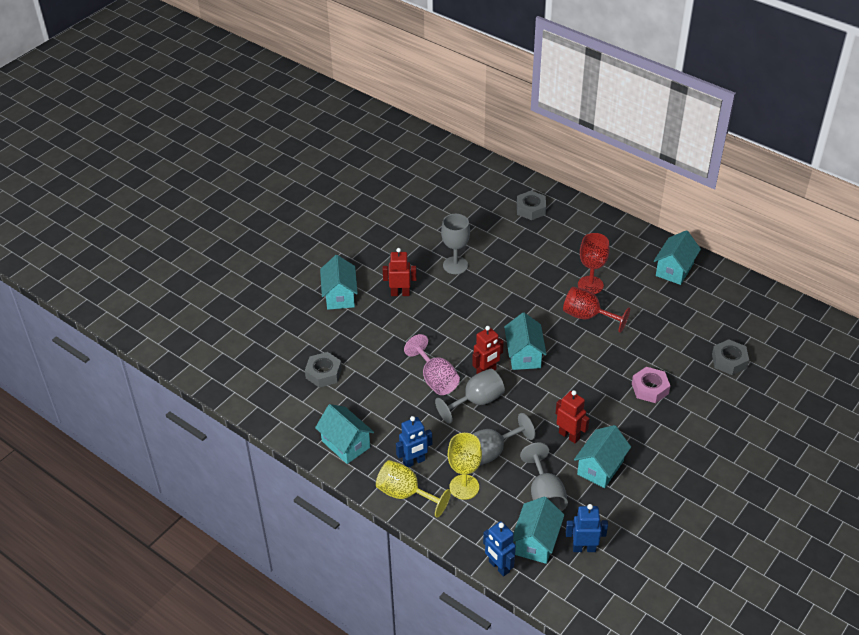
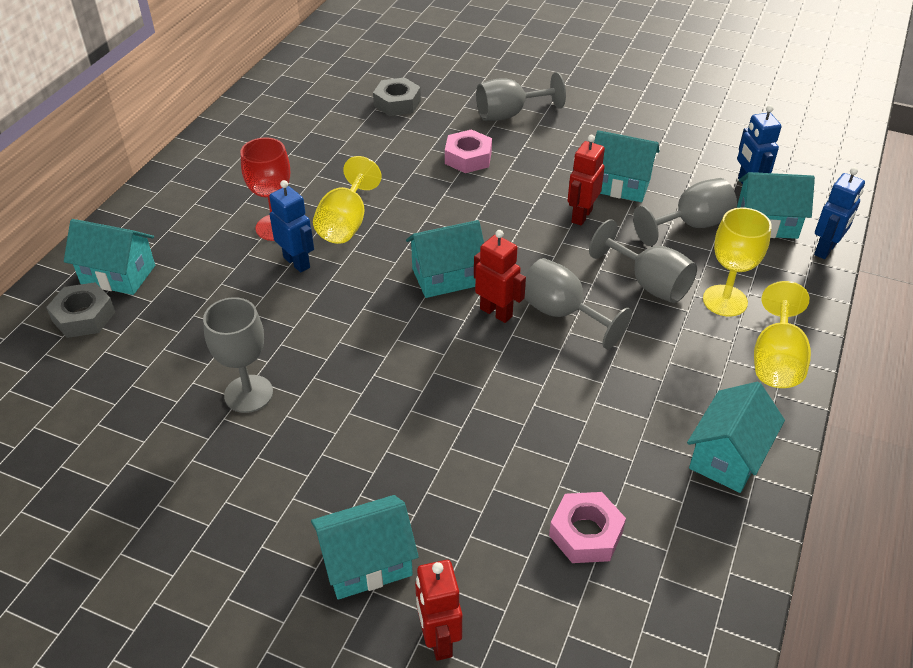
camera: 105 degrees left, 0 degrees up
grey nut [305,352,342,388] -> pink nut [549,492,626,563]
red robot [383,248,417,296] -> red robot moved to [415,560,462,661]
blue robot [396,416,432,468] -> blue robot moved to [269,180,314,272]
pink goblet [404,334,460,395] -> none
red goblet [563,287,630,333] -> yellow goblet [313,156,382,244]
turquoise house [654,230,701,285] -> turquoise house moved to [64,219,155,295]
none -> grey goblet [476,72,566,121]

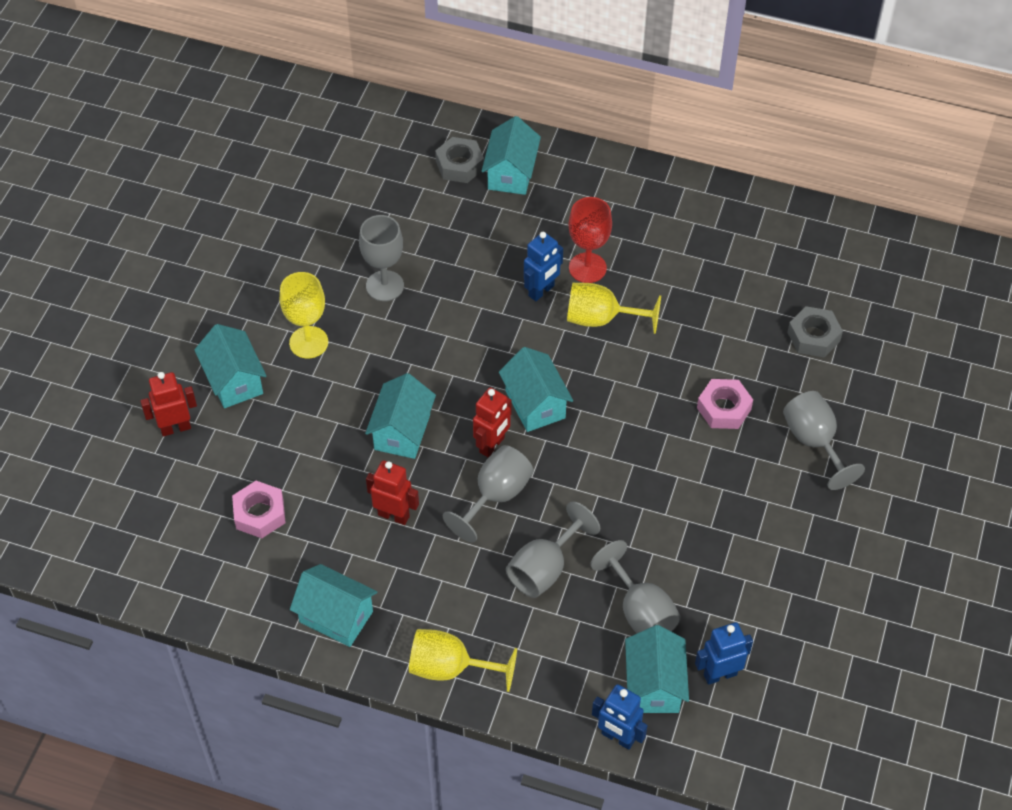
camera: 85 degrees right, 10 degrees up
red robot [567,135,605,226] -> red robot moved to [366,460,419,525]
turquoise house [594,130,660,202] -> turquoise house moved to [365,373,436,459]
yellow goblet [703,207,772,317] -> yellow goblet moved to [280,272,328,358]

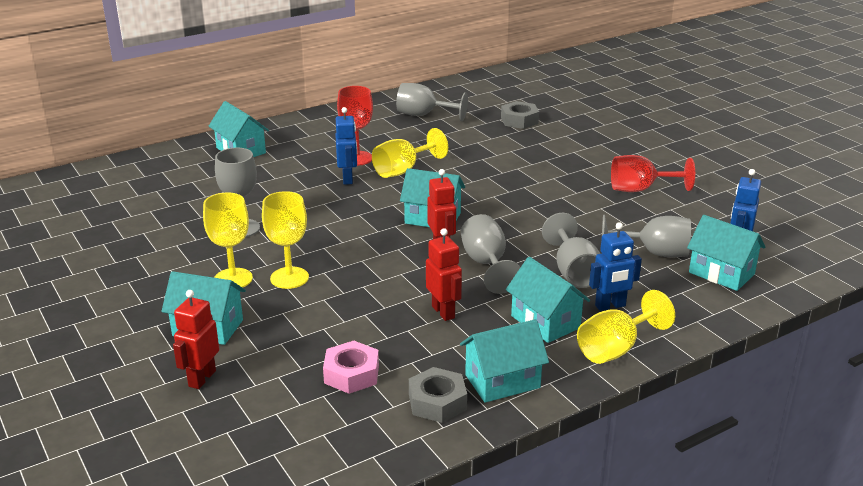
camera: 50 degrees left, 25 degrees down
turquoise house [365,373,436,459] -> turquoise house moved to [506,257,590,343]
red robot [366,460,419,525] -> red robot turned 90 degrees clockwise [426,228,462,321]
grey nut [435,137,484,183] -> grey nut moved to [409,367,467,423]
blue robot [592,684,648,750] -> blue robot moved to [589,222,642,311]
pink nut [697,379,753,429] -> none
grey goblet [783,391,865,490] -> grey goblet moved to [396,83,468,121]
none -> yellow goblet [262,191,309,289]
none -> red goblet [611,155,695,192]

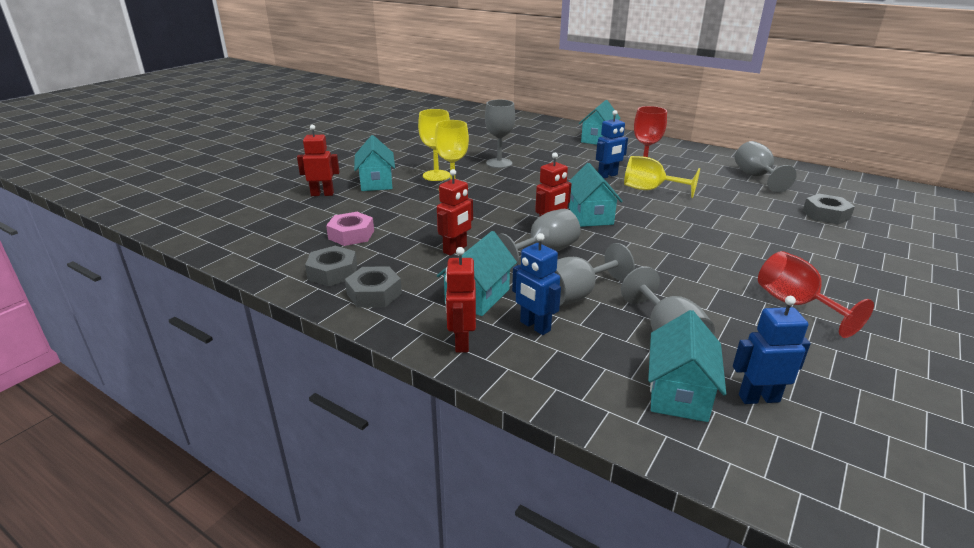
camera: 65 degrees right, 0 degrees up
turquoise house [460,319,549,403] -> grey nut [345,266,402,308]
yellow goblet [577,290,675,364] -> red robot [445,247,476,353]

